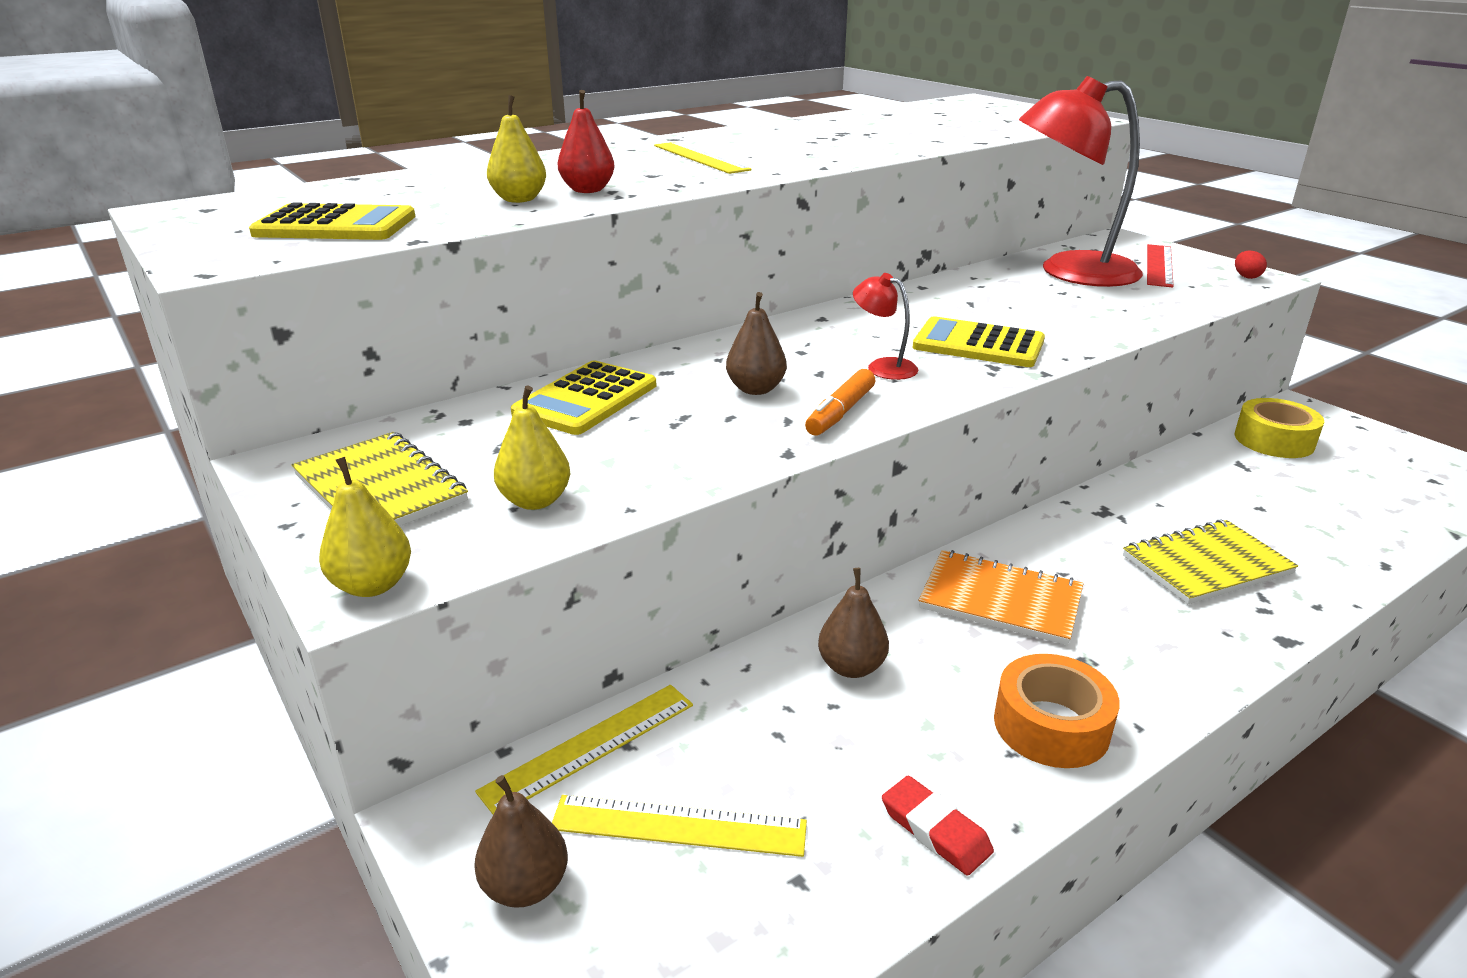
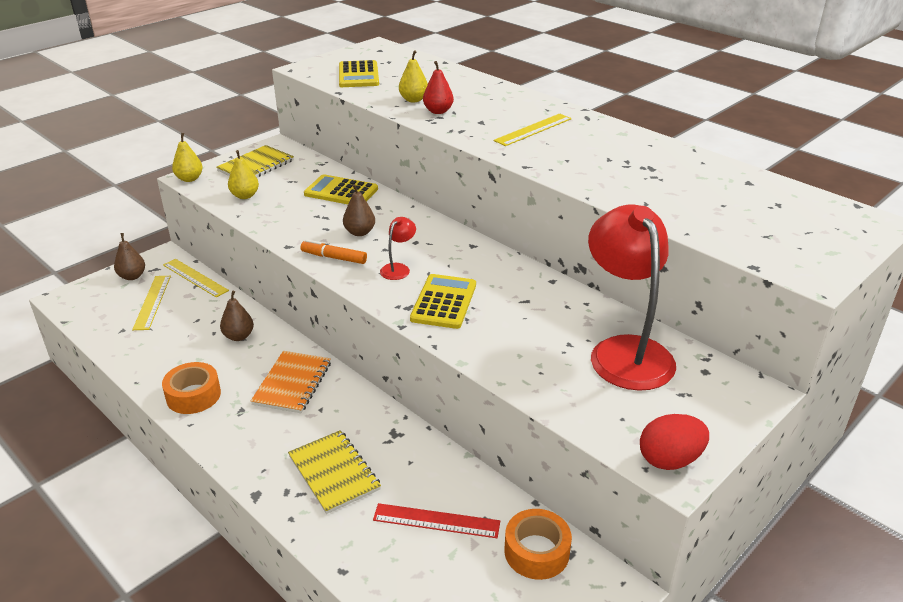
camera: 80 degrees right, 5 degrees up
red eraser [882,776,994,876] -> none
red ruler [1147,244,1173,288] -> red ruler moved to [373,503,500,538]
red egg [1235,251,1267,279] -> red egg [640,414,709,470], size x2.05
yellow tape [1235,398,1324,458] -> orange tape [504,509,572,580]

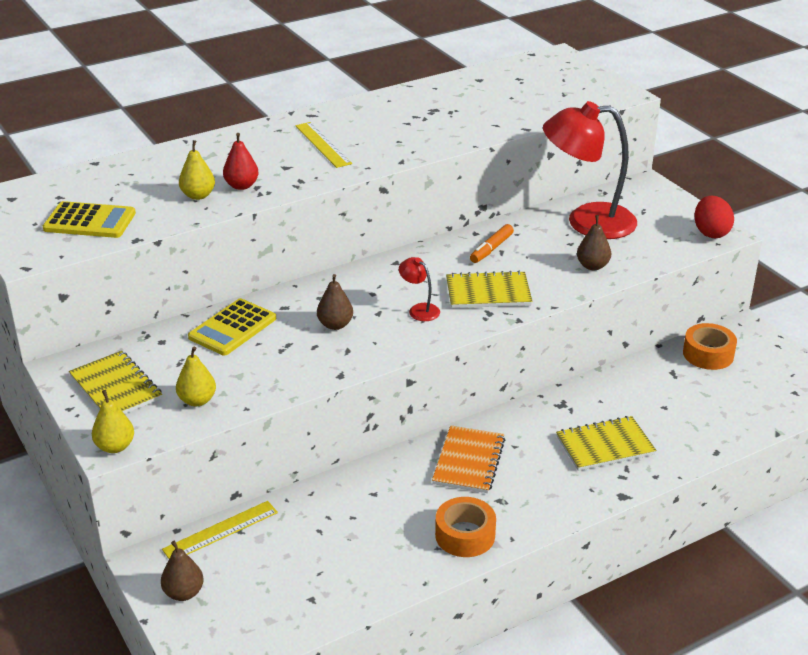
camera: 75 degrees left, 0 degrees up
yellow ruler [132,276,171,330] -> none
brown pear [220,291,254,341] -> brown pear moved to [577,215,611,270]
orange notebook [251,351,331,413] -> orange notebook turned 75 degrees clockwise [432,425,505,493]
orange marker [301,240,367,264] -> orange marker moved to [470,224,514,263]
red ruler [373,503,500,538] -> none
yellow calculator [410,274,476,329] -> yellow notebook [446,271,532,308]

